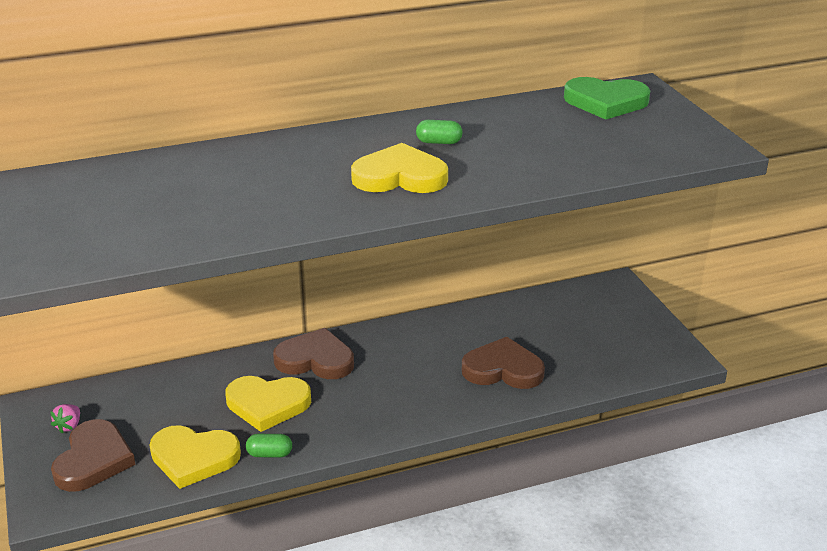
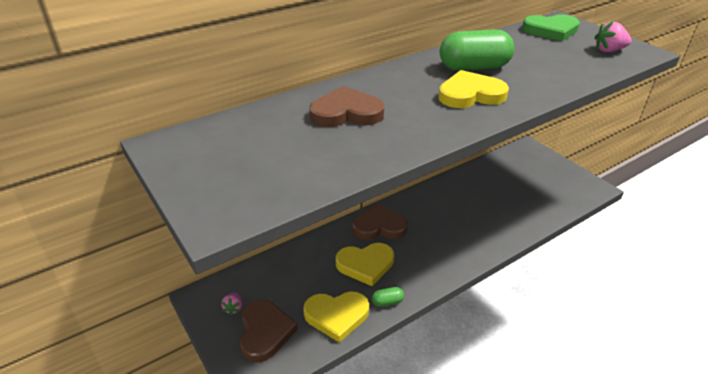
camera: 15 degrees left, 5 degrees up
green capsule [416,120,463,144] -> green capsule [440,29,514,71], size x2.26
brown heart [462,337,545,389] -> brown heart moved to [309,86,384,127]
none -> pink strawberry [594,21,631,52]

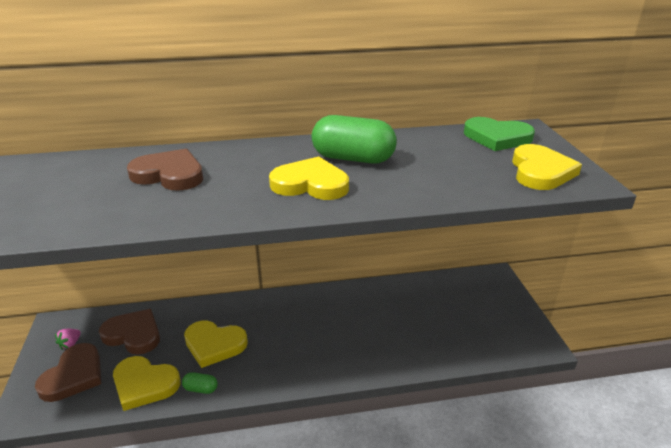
camera: 25 degrees right, 5 degrees down
brown heart [352,204,408,240] -> brown heart moved to [99,309,160,355]
pink strawberry [594,21,631,52] -> yellow heart [512,144,582,190]

